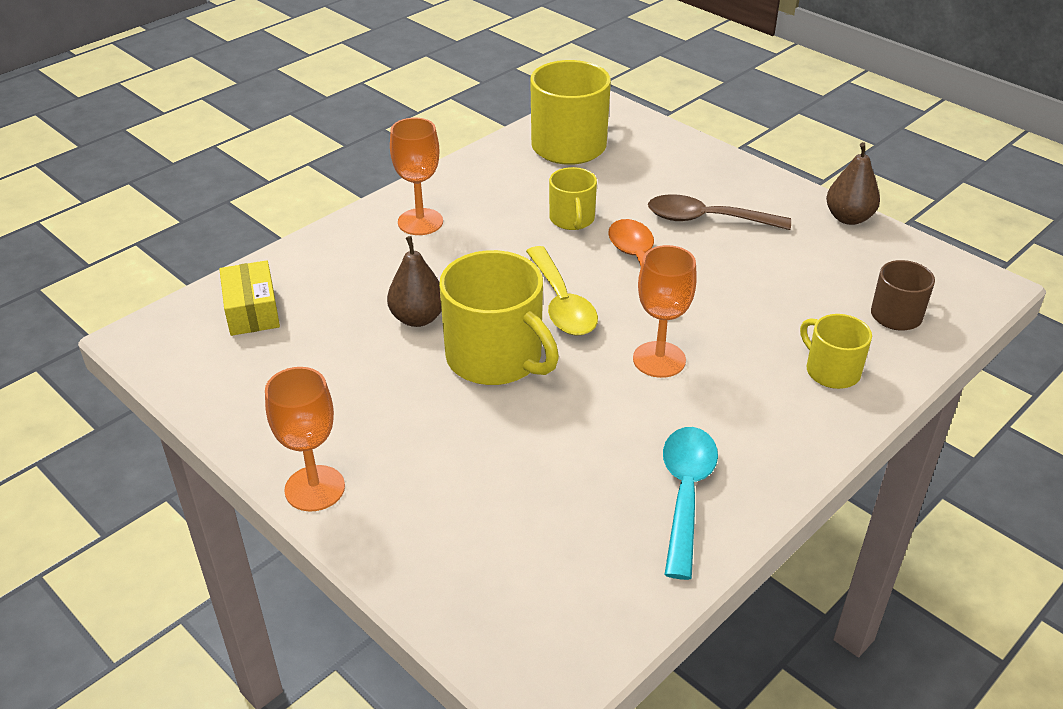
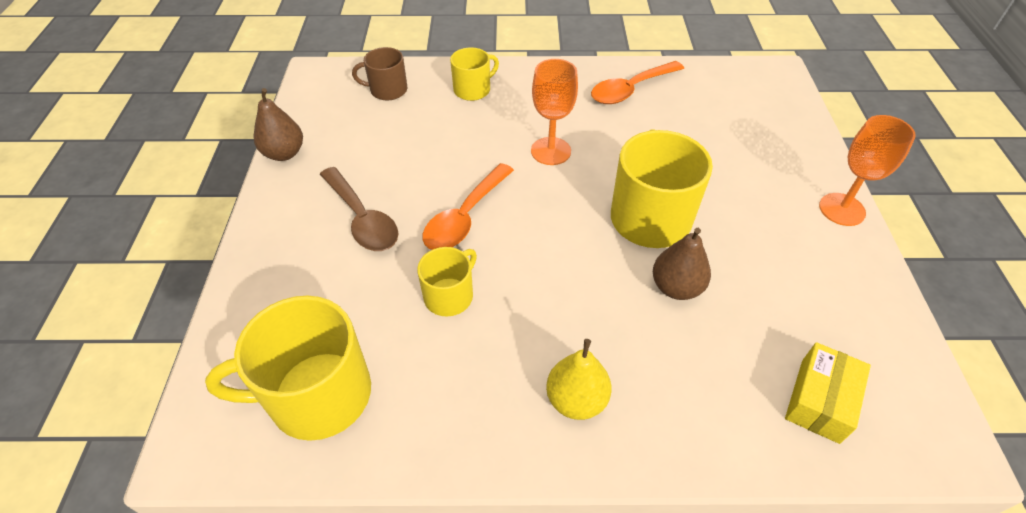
camera: 135 degrees left, 10 degrees up
orange goblet [390,118,443,235] -> yellow pear [546,339,612,420]
yellow spoon [526,246,598,336] -> none
turquoise spoon [663,427,718,580] -> orange spoon [591,61,684,104]
yellow mug [800,314,872,389] -> yellow mug turned 135 degrees counterclockwise [450,47,499,101]

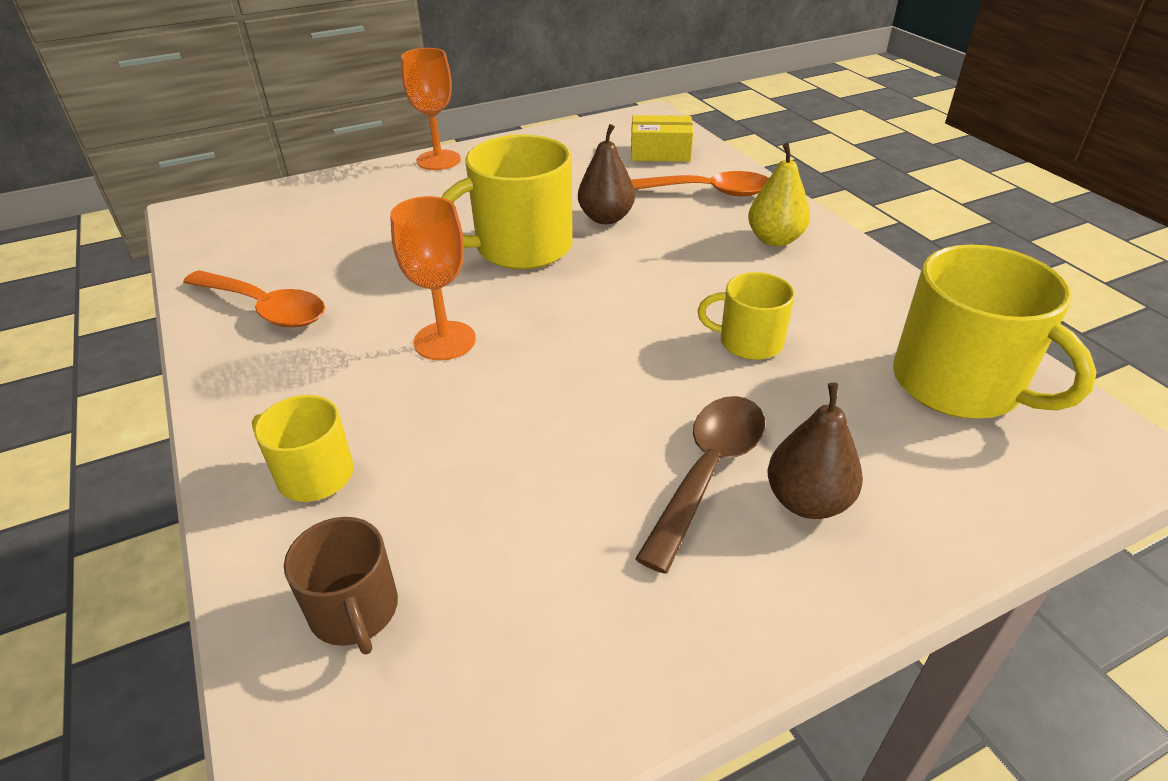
camera: 115 degrees left, 10 degrees down
brown pear [254,88,303,161] -> brown pear moved to [768,383,863,519]
orange spoon [423,163,514,250] -> orange spoon moved to [631,171,769,196]

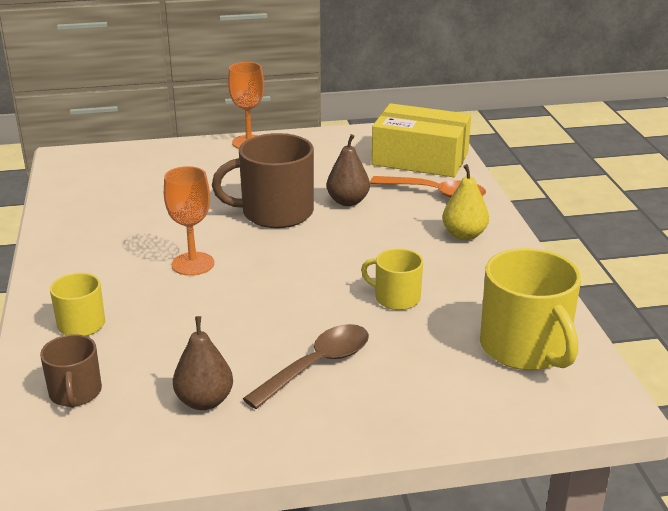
camera: 15 degrees right, 10 degrees down
orange spoon [183,270,325,327] -> none
yellow mug [441,134,573,270] -> brown mug [212,133,314,228]
yellow box [631,115,693,162] -> yellow box [372,103,471,177], size x1.79
brown pear [768,383,863,519] -> brown pear moved to [173,316,233,410]

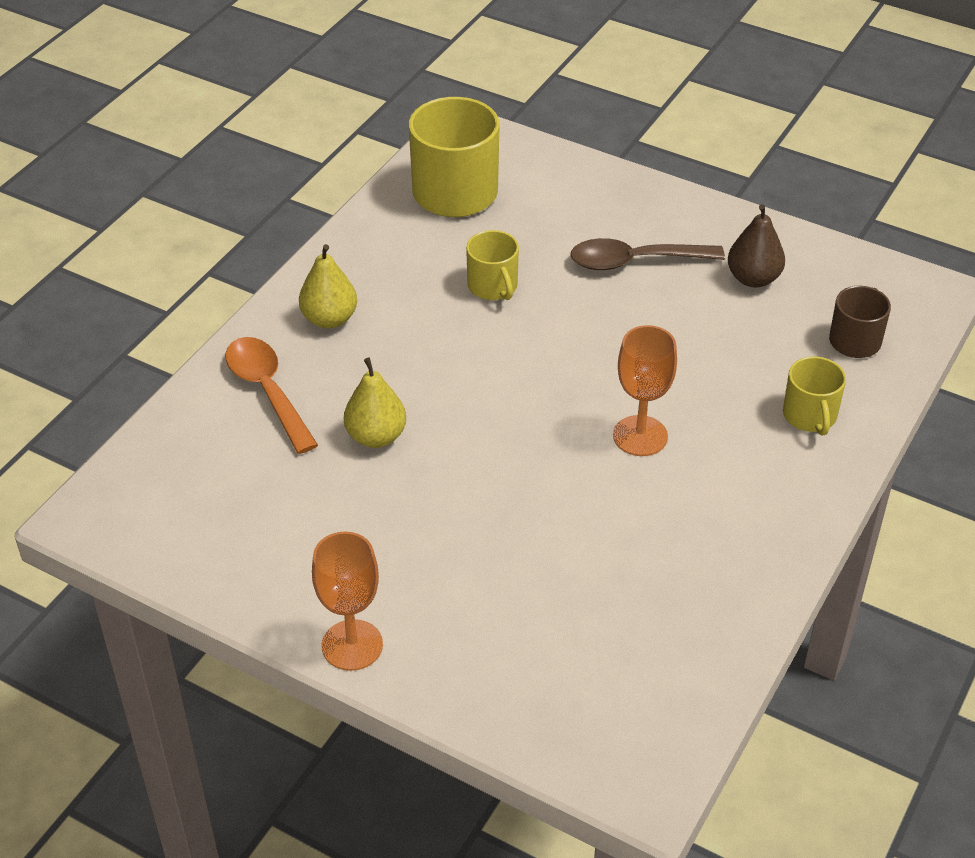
camera: 140 degrees left, 15 degrees up
brown mug [212,133,314,228] -> none
brown pear [327,134,370,206] -> yellow pear [344,357,406,448]
yellow box [372,103,471,177] -> none

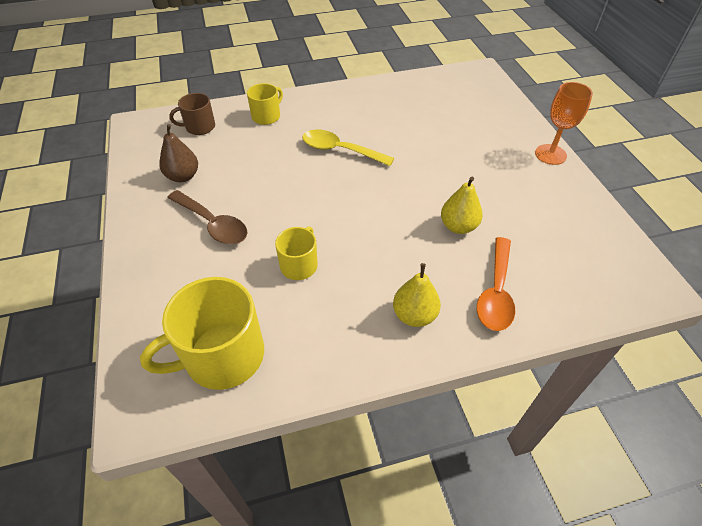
camera: 135 degrees left, 5 degrees up
orange goblet [613,325,677,456] -> yellow spoon [302,129,394,166]

